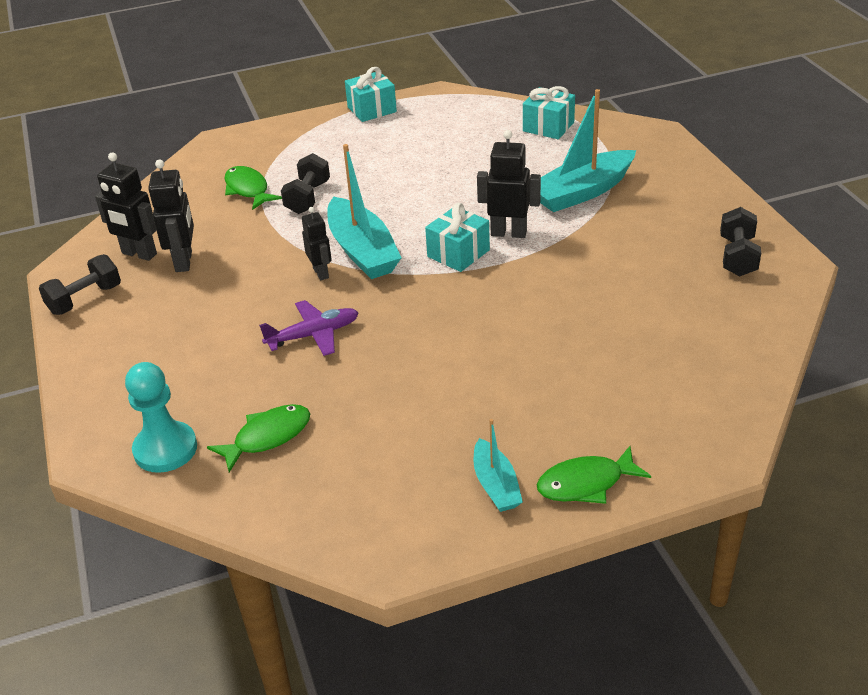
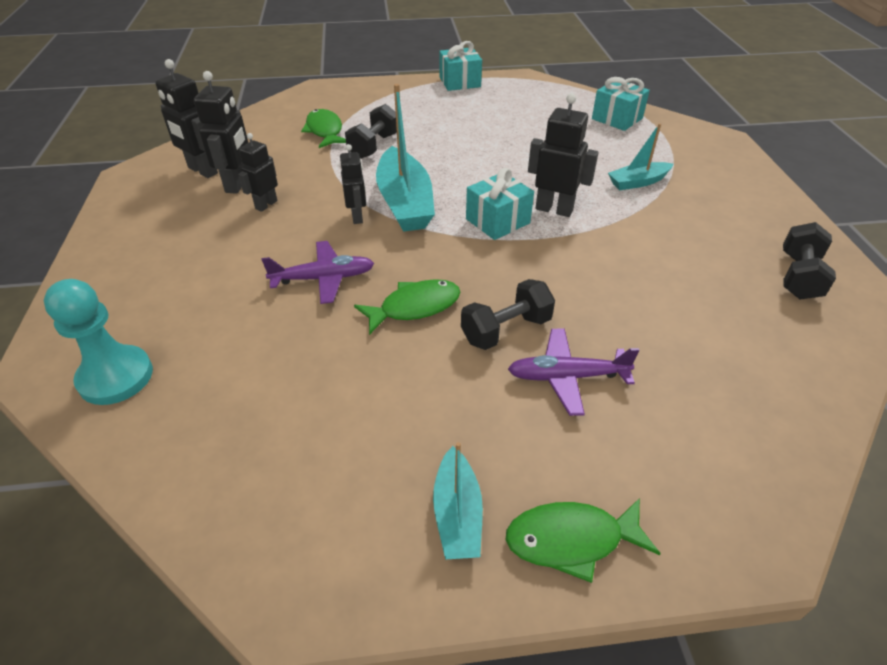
camera: 10 degrees right, 5 degrees up
black dumbbell [39,254,121,315] -> black dumbbell moved to [461,279,555,350]
green fish [207,404,310,472] -> green fish moved to [354,279,461,335]
turquoise boat [540,89,636,212] -> turquoise boat [608,123,674,190], size x0.56
none -> black robot [238,133,278,212]
none -> purple plane [508,328,640,416]

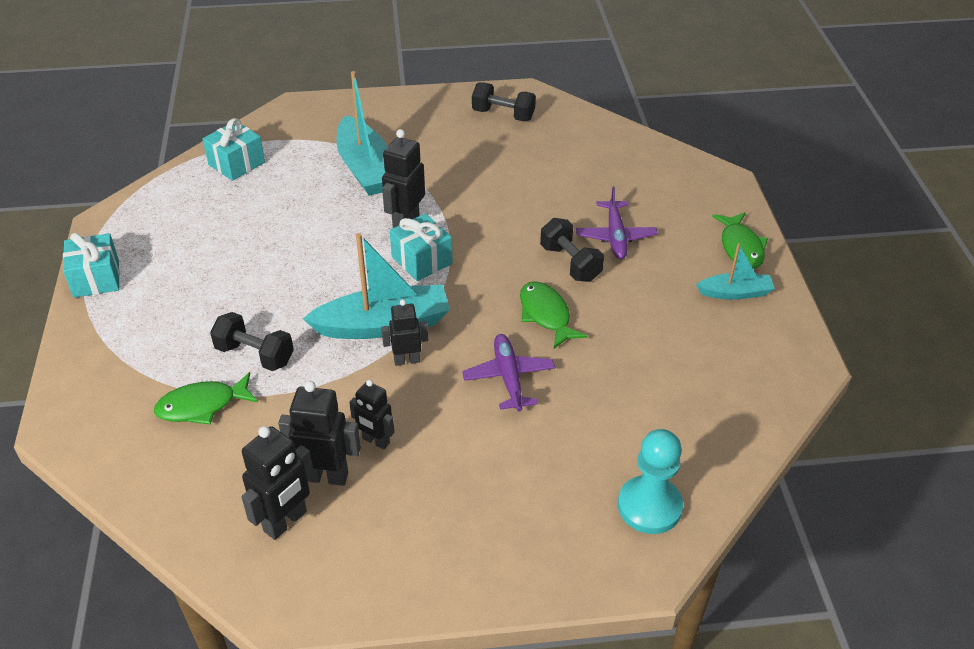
camera: 90 degrees left, 0 degrees up
turquoise boat [608,123,674,190] -> turquoise boat [337,71,387,196], size x1.79

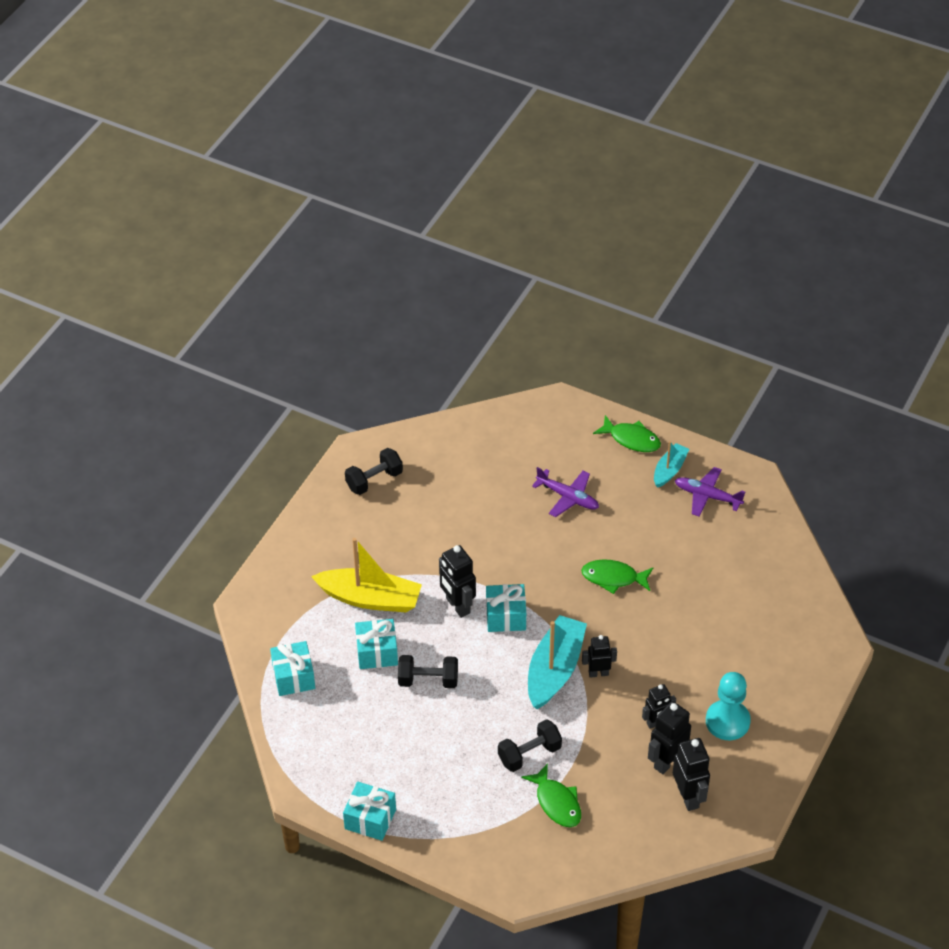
camera: 55 degrees left, 5 degrees up
green fish [154,372,258,425] -> green fish turned 45 degrees counterclockwise [521,763,581,827]
turquoise boat [337,71,387,196] -> yellow boat [311,538,422,612]
black robot [381,299,428,366] -> black robot turned 60 degrees clockwise [582,635,617,678]
purple plane [462,334,555,411] -> purple plane moved to [675,467,745,517]
black dumbbell [540,218,604,282] -> black dumbbell moved to [398,655,458,688]
turquoise pawn [618,429,683,534] -> turquoise pawn moved to [706,672,751,740]
none -> turquoise gift [355,619,398,669]

